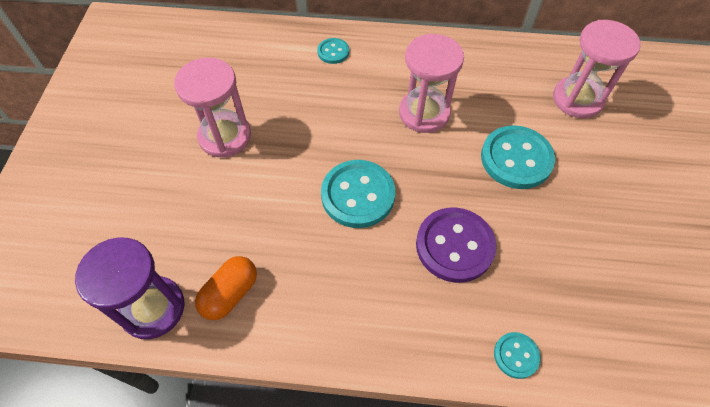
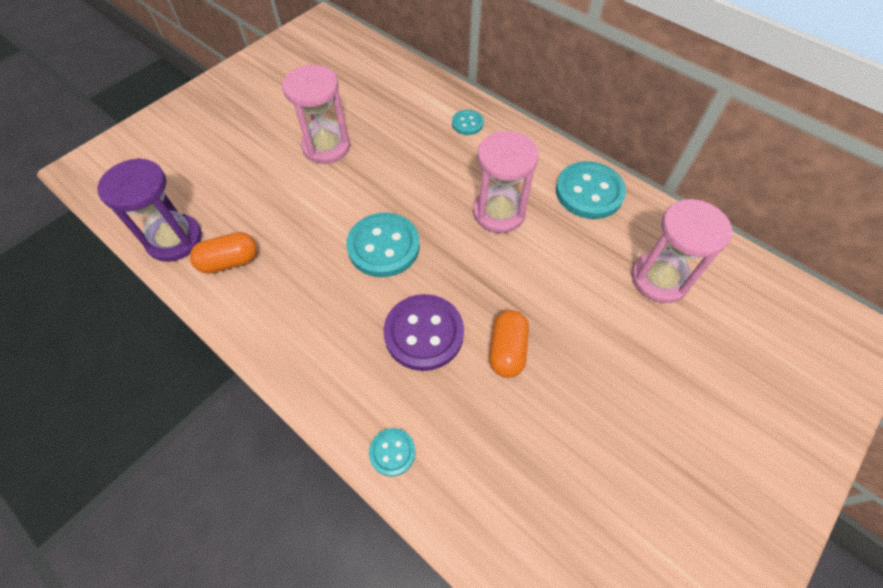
camera: 35 degrees right, 0 degrees up
turquoise button [481,125,555,189] -> turquoise button moved to [556,161,626,219]
none -> orange capsule [489,310,529,378]

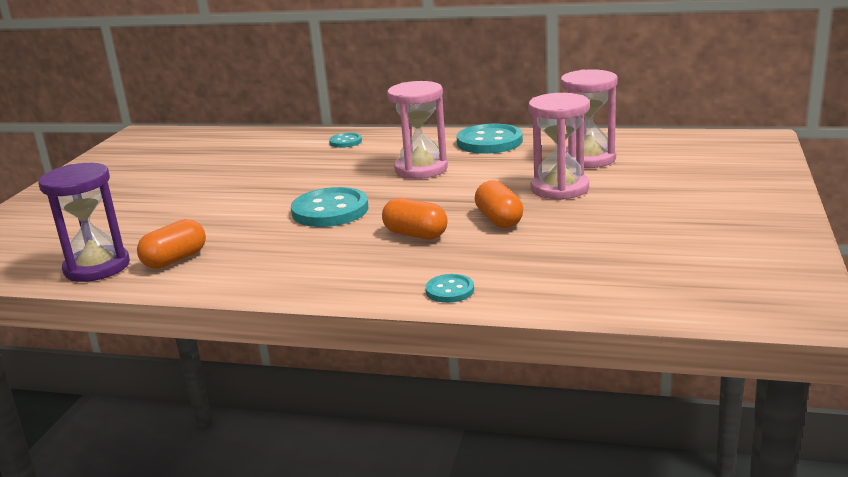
camera: 25 degrees left, 35 degrees down
pink hourglass [282,65,350,164] -> pink hourglass moved to [528,93,590,200]
purple button [384,294,464,371] -> orange capsule [382,198,447,239]

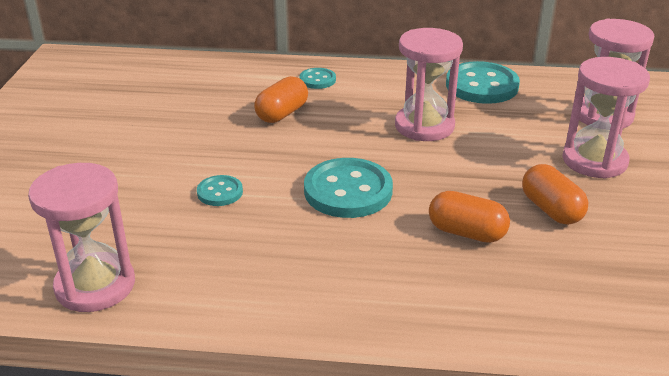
camera: 10 degrees left, 10 degrees up
purple hourglass [38,163,130,282] -> pink hourglass [28,163,135,312]
orange capsule [137,219,206,269] -> orange capsule moved to [254,76,308,123]
turquoise button [426,274,474,303] -> turquoise button moved to [197,175,243,206]

